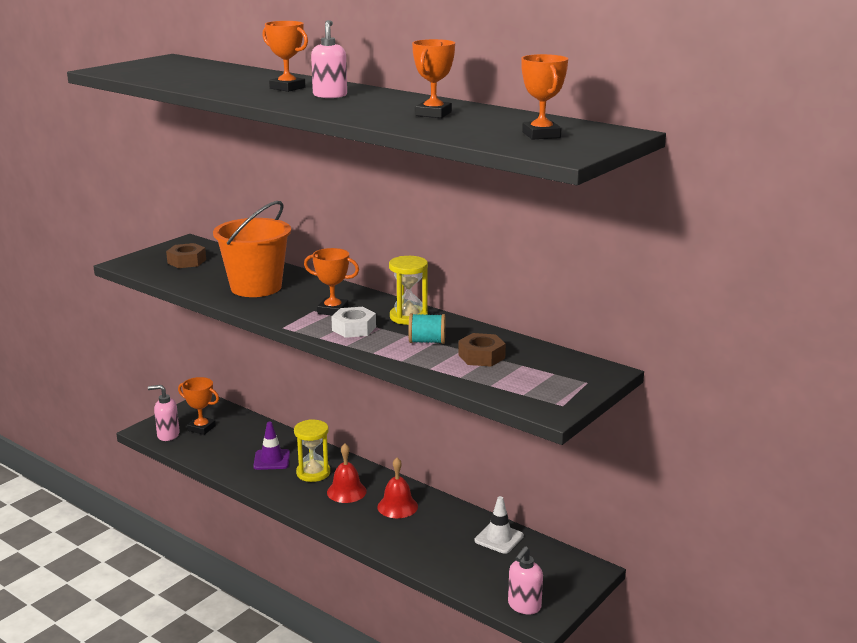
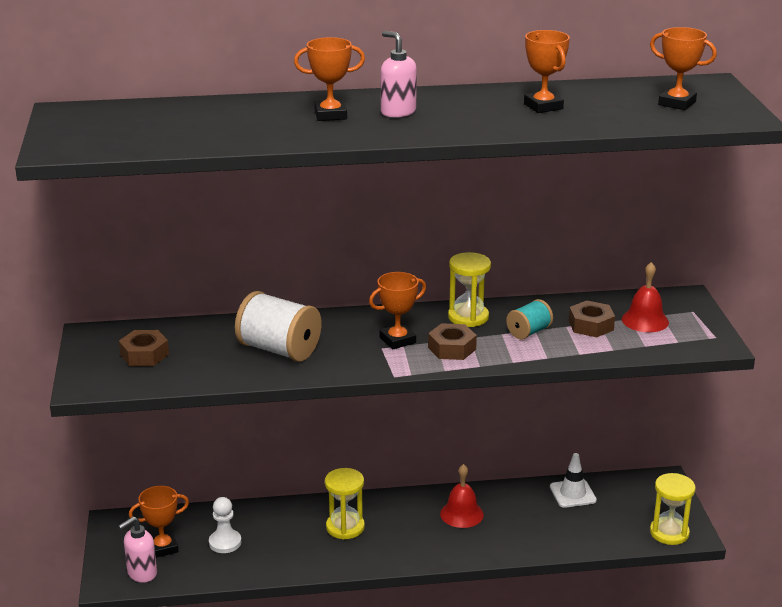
camera: 45 degrees left, 5 degrees up
orange bucket [213,201,291,297] -> white spool [235,291,322,362]
purple traffic cone [253,422,290,470] -> none
red bell [327,444,367,503] -> red bell moved to [622,262,669,332]
white nut [331,307,376,338] -> brown nut [428,323,477,360]
pink soap dispenser [508,546,543,615] -> yellow hourglass [650,473,696,545]
none -> white pawn [209,497,241,553]

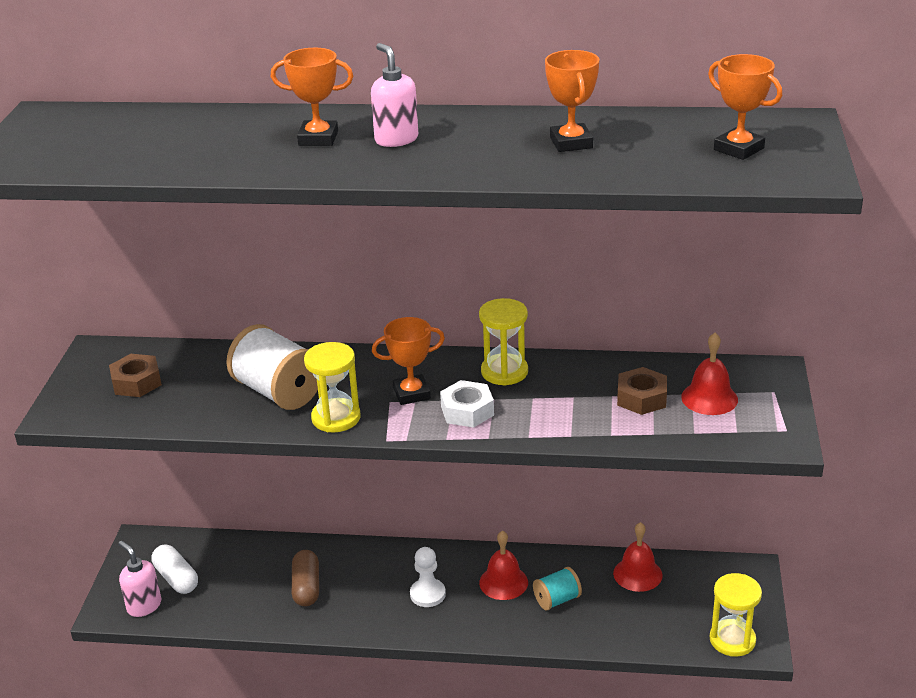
camera: 15 degrees right, 5 degrees up
pink soap dispenser [118,517,157,583] -> pink soap dispenser turned 75 degrees clockwise [119,541,161,617]
orange trophy [129,486,189,558] -> white capsule [152,545,198,594]
white pawn [209,497,241,553] -> white pawn moved to [410,547,446,607]
yellow hourglass [325,468,365,540] -> yellow hourglass moved to [304,342,361,432]
brown nut [428,323,477,360] -> white nut [440,380,494,428]
turquoise spool [506,299,553,340] -> turquoise spool moved to [533,567,582,611]
white traffic cone [550,453,597,508] -> red bell [613,522,663,592]
none -> brown capsule [292,550,319,606]

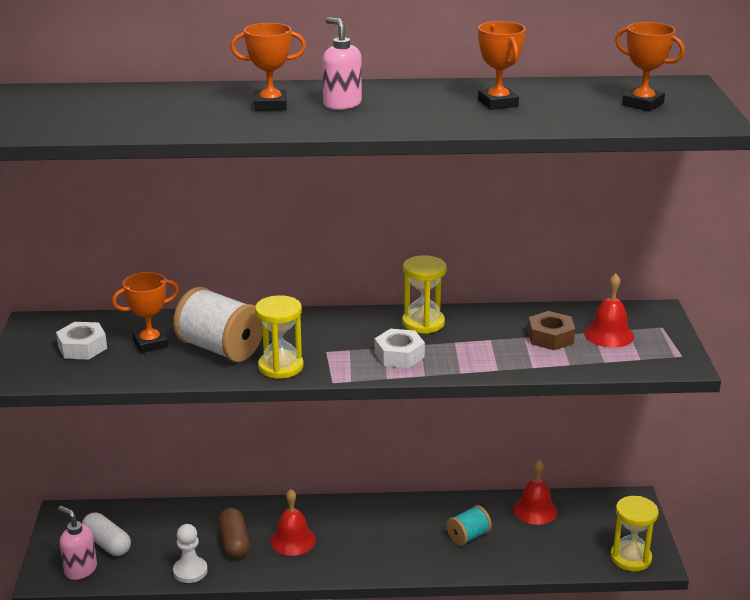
camera: 10 degrees left, 5 degrees down
brown nut [109,354,162,397] -> white nut [56,322,107,360]
orange trophy [372,317,445,405] -> orange trophy moved to [112,272,179,353]
white pawn [410,547,446,607] -> white pawn moved to [173,524,208,583]
red bell [479,531,528,600] -> red bell moved to [270,489,316,556]

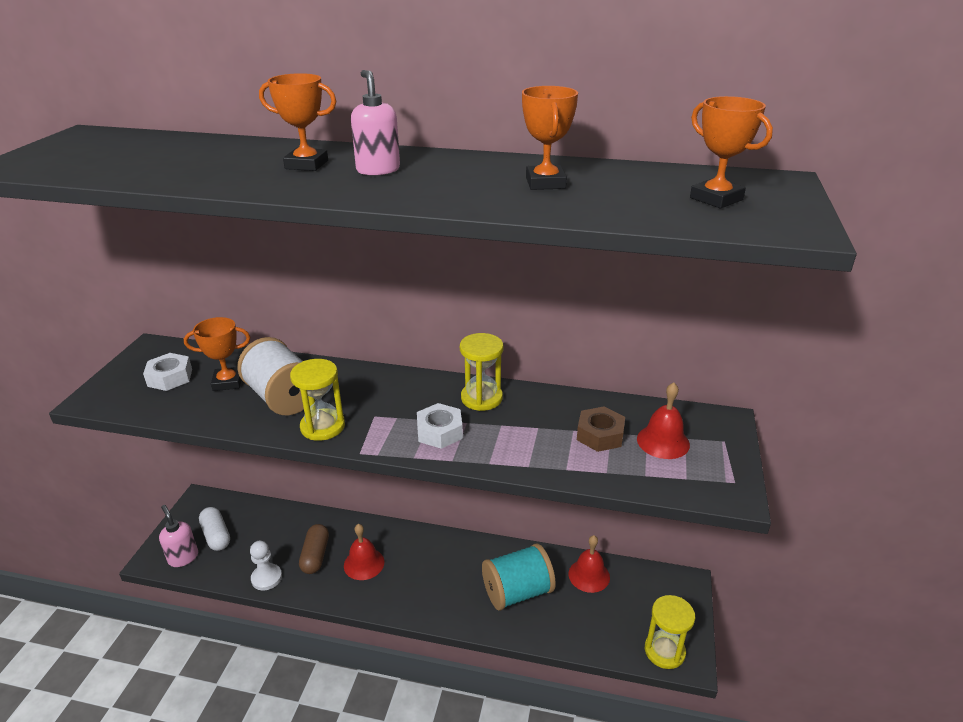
camera: 15 degrees right, 5 degrees up
turquoise spool [447,505,492,546] -> turquoise spool [482,544,556,611], size x1.80

